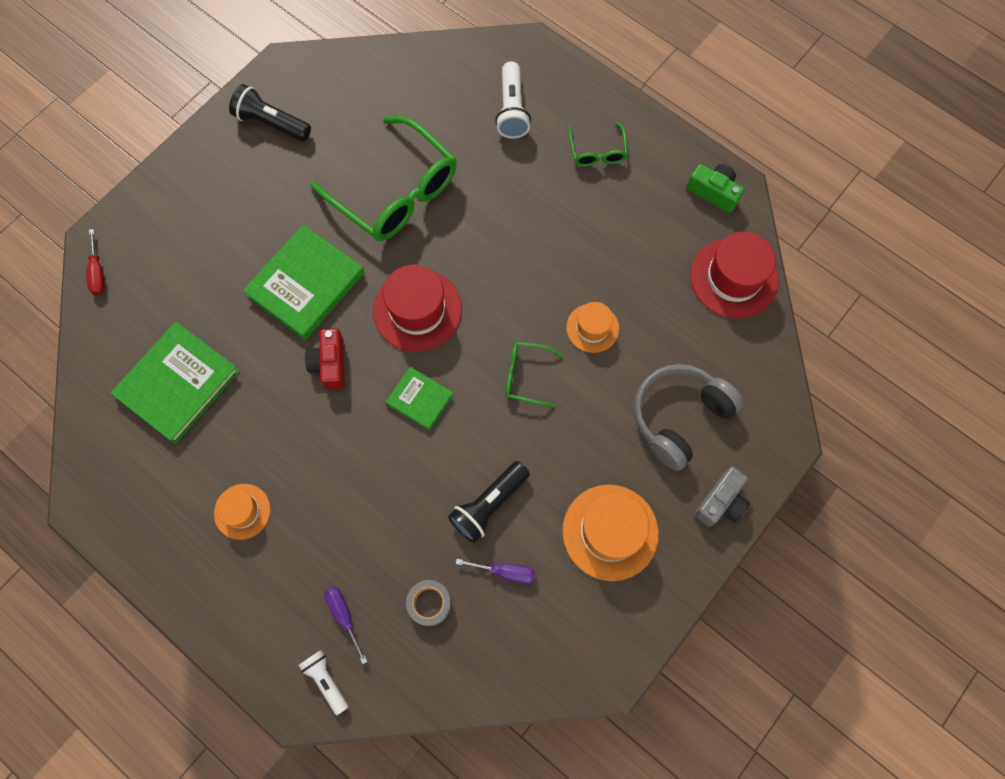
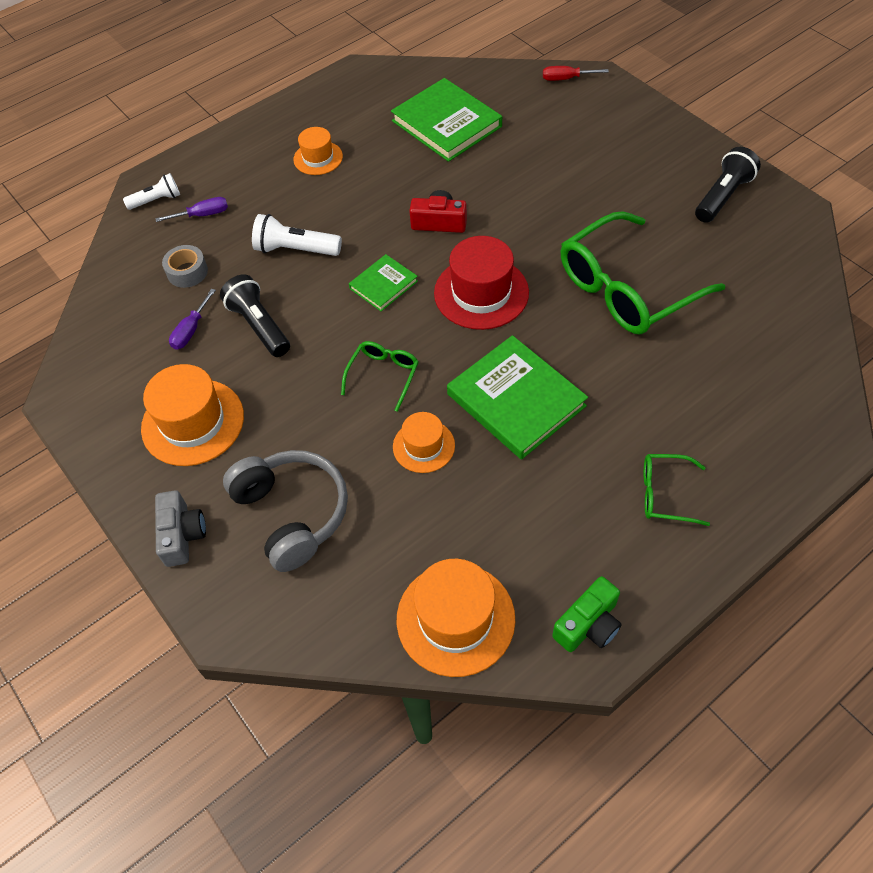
camera: 105 degrees right, 15 degrees down
green book [243,225,365,340] -> green book moved to [447,335,588,460]
white flashlight [495,61,531,139] -> white flashlight moved to [252,214,342,256]
red hat [690,232,779,319] -> orange hat [397,559,515,677]
grey camera [694,467,750,527] -> grey camera turned 150 degrees counterclockwise [155,490,206,567]

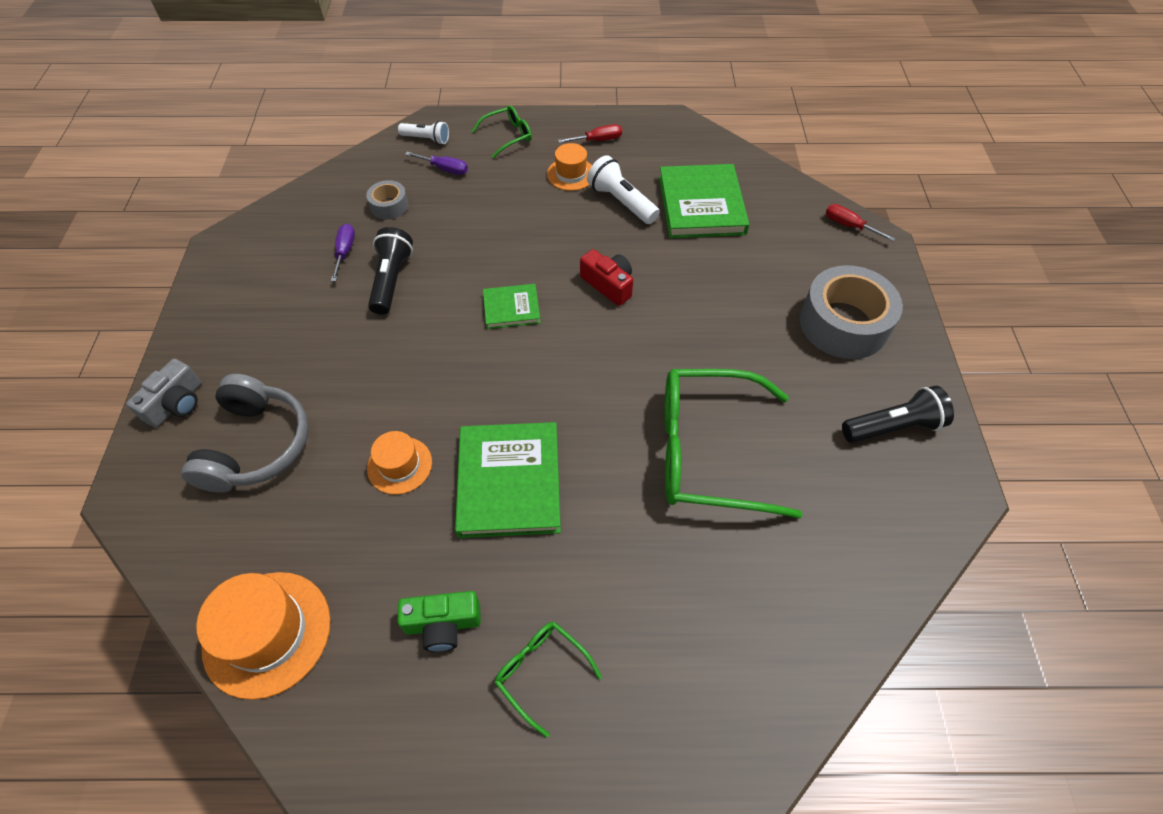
camera: 35 degrees right, 0 degrees up
orange hat [141,364,244,466] -> none
purple screwdriver [169,289,216,350] -> purple screwdriver turned 120 degrees clockwise [331,224,355,281]
white flashlight [252,214,342,256] -> white flashlight moved to [587,155,660,224]
green glasses [341,341,419,412] -> green glasses moved to [472,105,532,159]
red hat [434,236,529,330] -> none
green camera [552,576,622,652] -> green camera moved to [398,591,481,652]
none -> red screwdriver [558,124,622,143]
none -> grey tape [800,265,903,359]

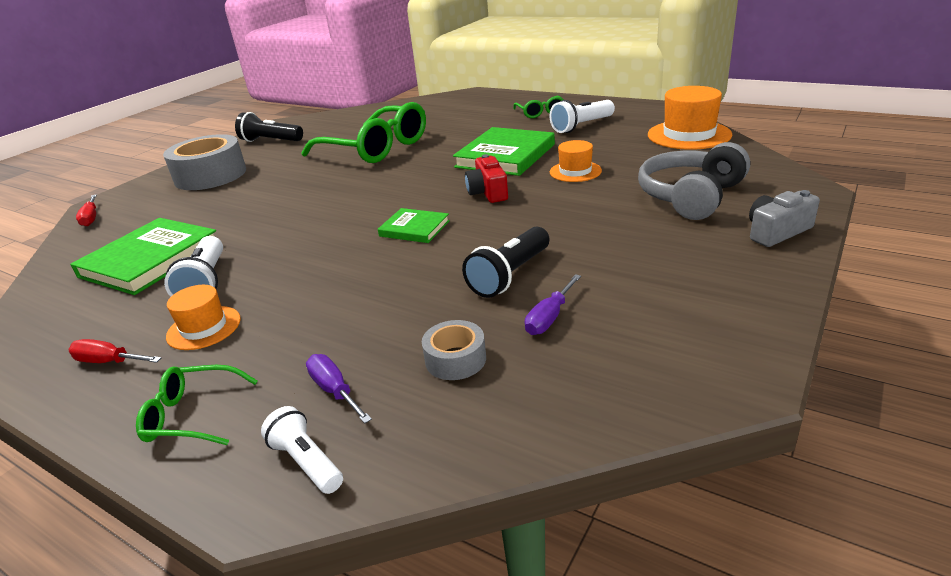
camera: 145 degrees left, 25 degrees down
green camera [398,591,481,652] -> white flashlight [550,100,615,133]
red camera [580,249,633,306] -> red camera moved to [465,154,508,203]

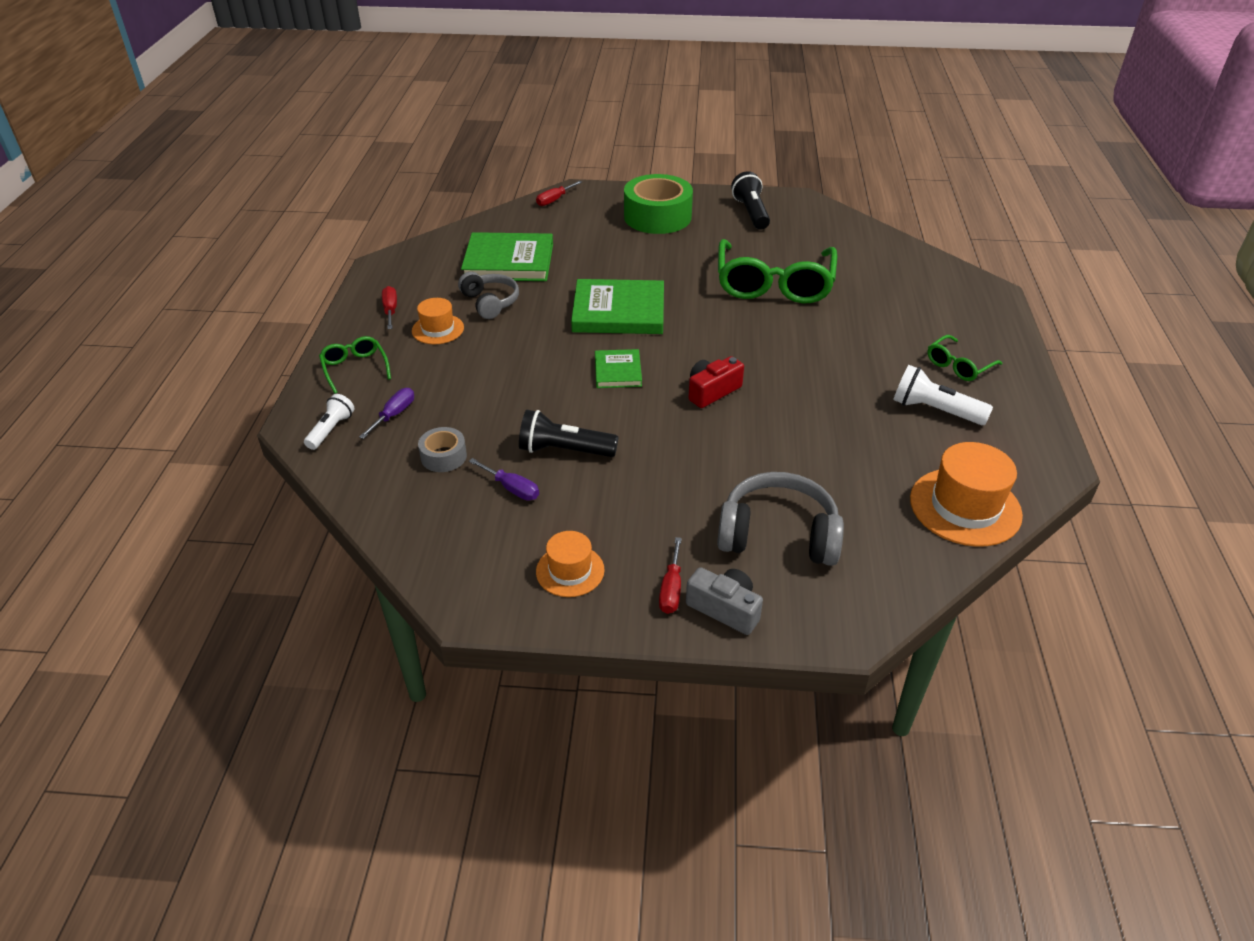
camera: 60 degrees right, 10 degrees up
grey tape [163,134,246,190] -> green tape [624,174,693,234]
white flashlight [164,236,223,297] -> grey headphones [458,272,519,319]
green book [453,127,555,176] -> green book moved to [571,279,664,334]
purple screwdriver [525,274,581,335] -> purple screwdriver turned 150 degrees counterclockwise [469,458,539,500]
orange hat [550,140,602,182] -> orange hat moved to [536,531,605,597]
none -> red screwdriver [659,537,682,614]

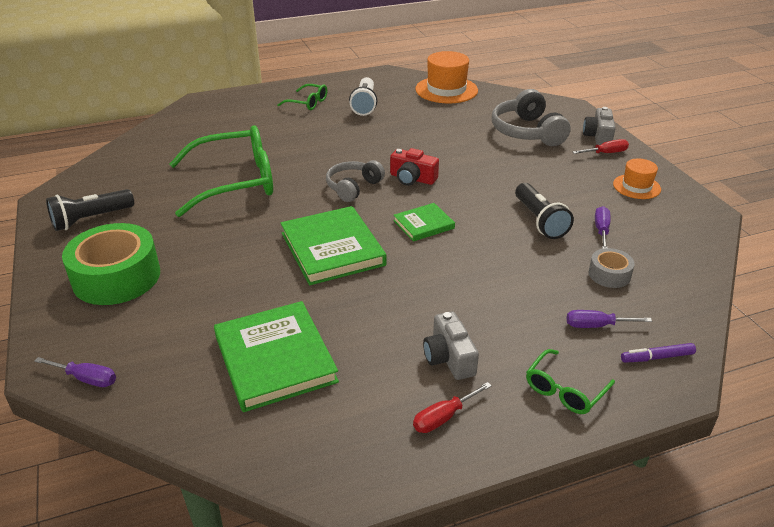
camera: 115 degrees left, 5 degrees down
white flashlight [304,394,354,450] -> purple marker [621,343,696,363]
orange hat [412,298,464,344] -> grey camera [423,311,479,380]
grey headphones [458,272,519,319] -> grey headphones moved to [326,160,385,202]
red screwdriver [536,181,582,206] -> purple screwdriver [34,357,116,387]

